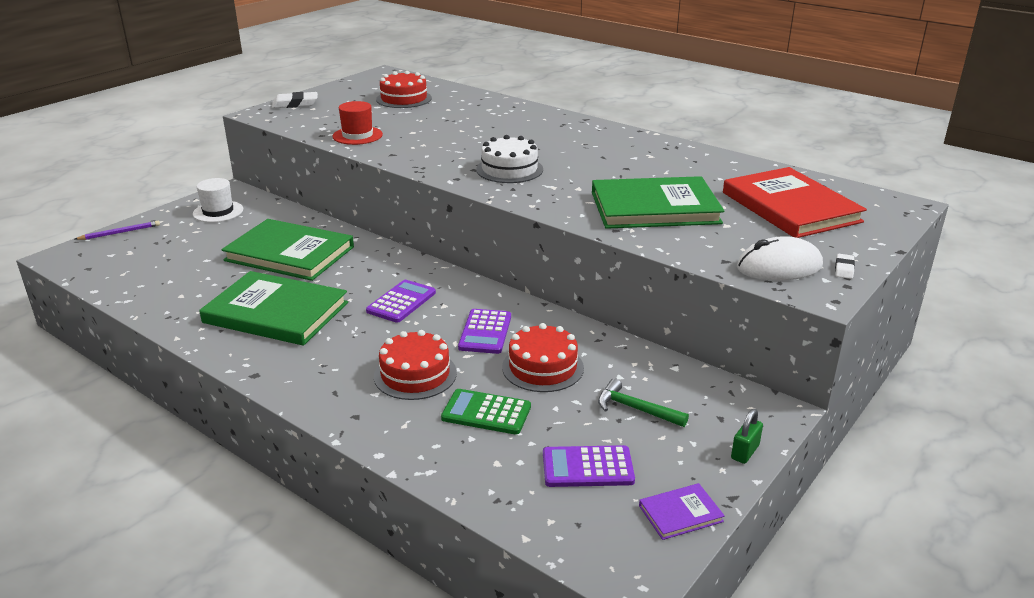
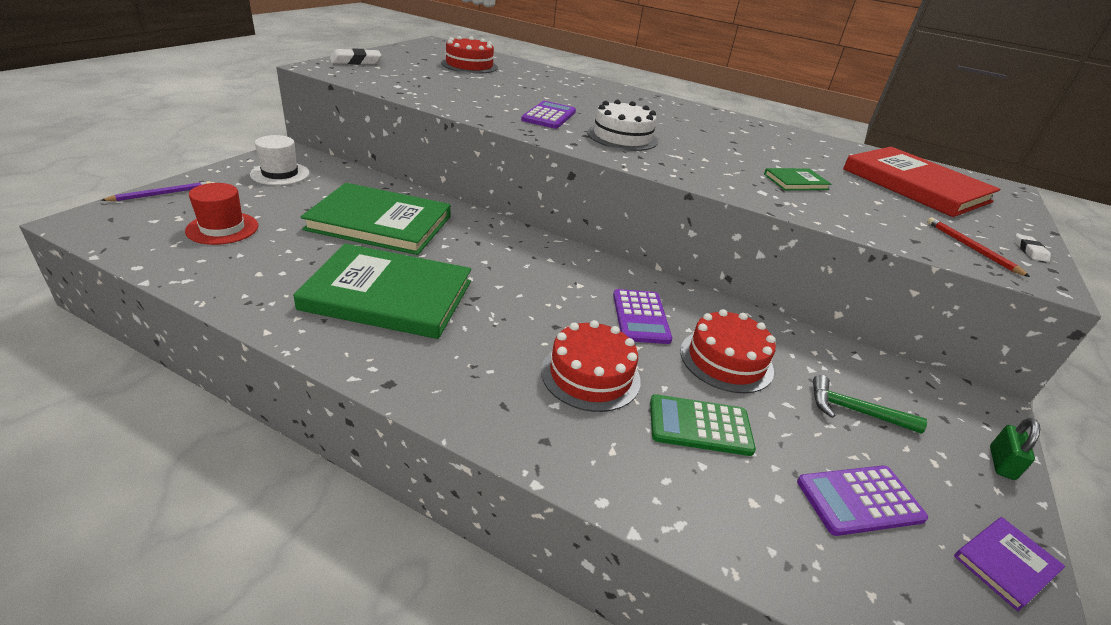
camera: 15 degrees left, 5 degrees up
red hat [333,101,383,145] -> red hat moved to [185,183,258,245]
purple calculator [366,280,436,323] -> purple calculator moved to [521,101,576,129]
green book [592,176,724,229] -> green book [764,168,831,190], size x0.43
white mouse [737,236,823,281] -> red pencil [927,217,1030,277]

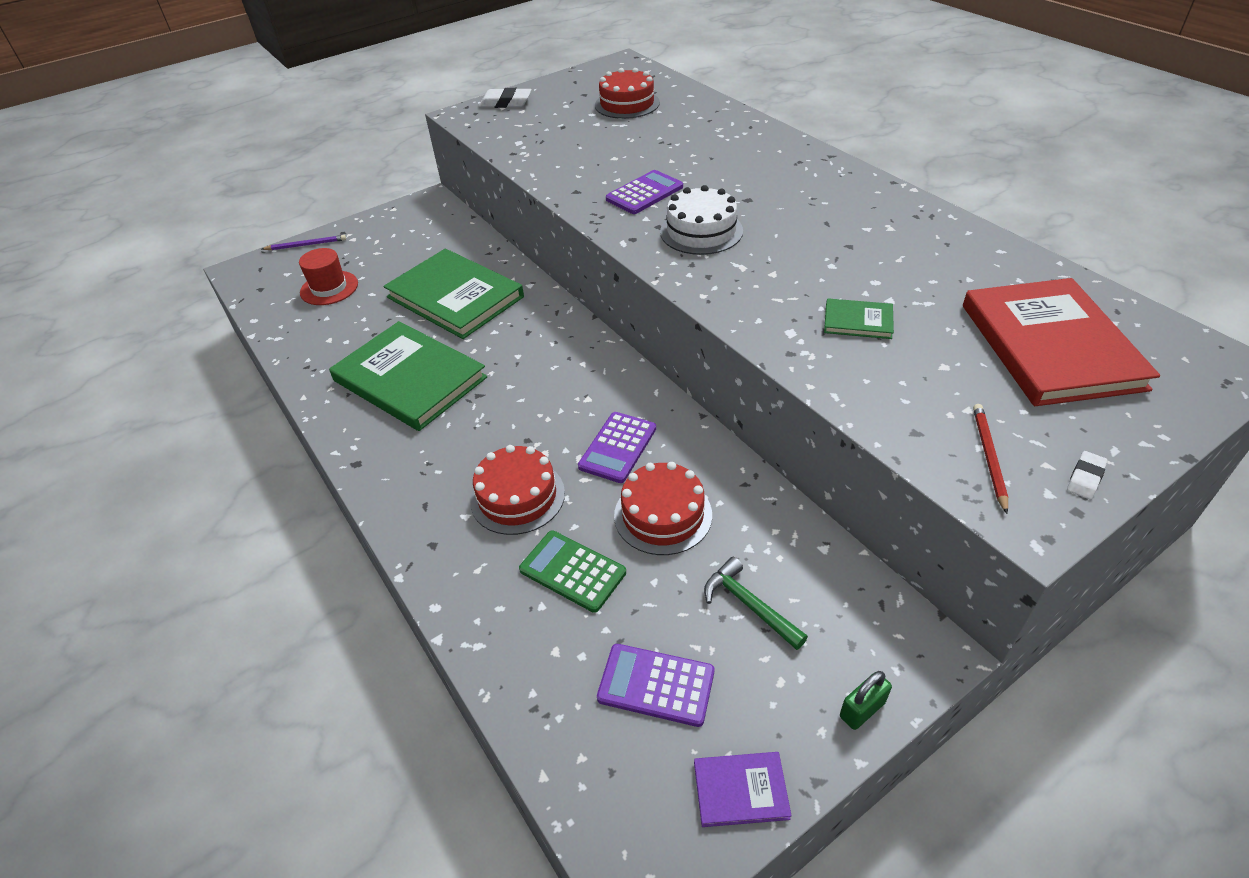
camera: 35 degrees right, 10 degrees up
white hat [250,135,309,185] -> none

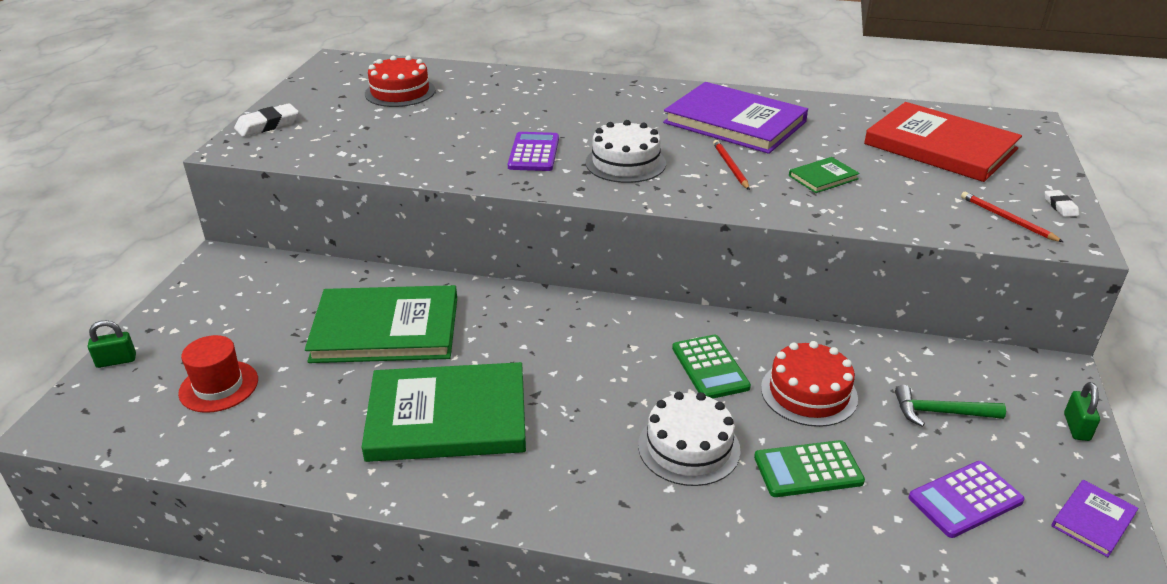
camera: 45 degrees left, 10 degrees down
purple pencil [262,235,346,250] -> green padlock [88,320,136,368]
red cake [470,445,565,535] -> white cake [638,392,741,486]
purple calculator [578,412,656,483] -> green calculator [672,335,751,398]
none -> purple book [663,82,808,154]
none -> red pencil [713,140,750,190]

